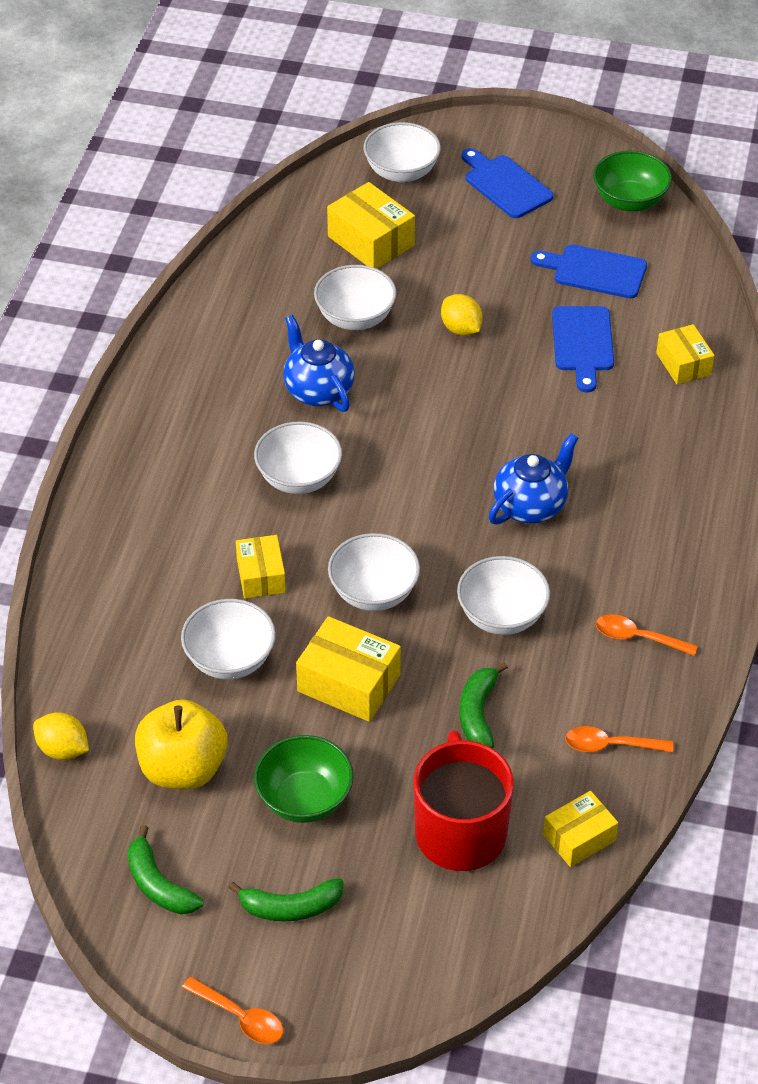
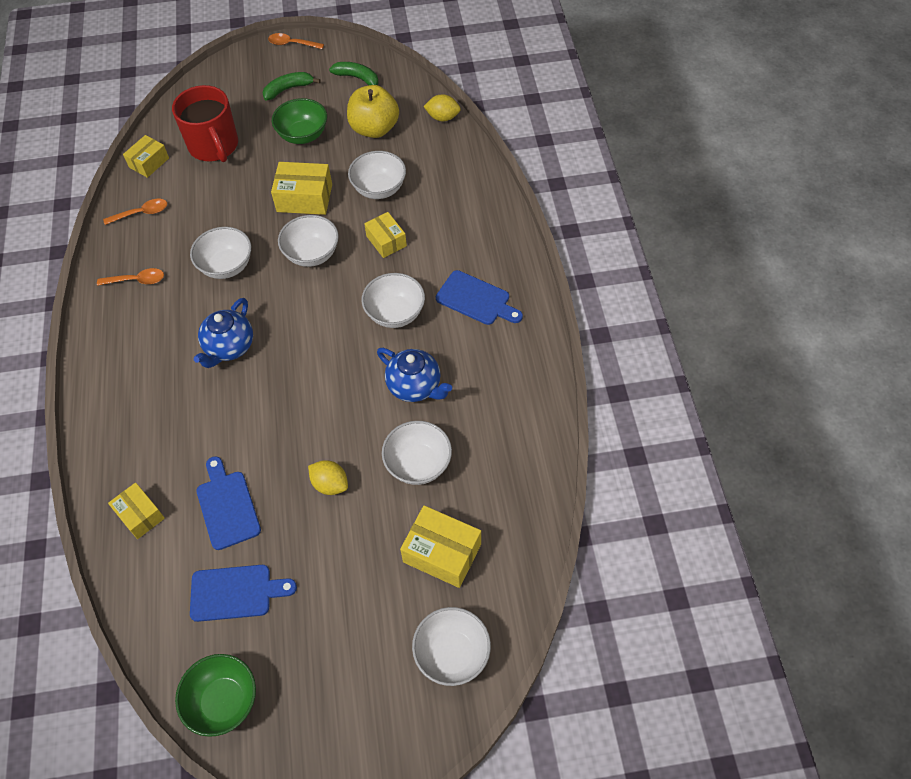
camera: 160 degrees right, 10 degrees up
green banana [460,662,508,749] -> none
blue cutting board [462,148,553,218] -> blue cutting board moved to [436,270,523,325]

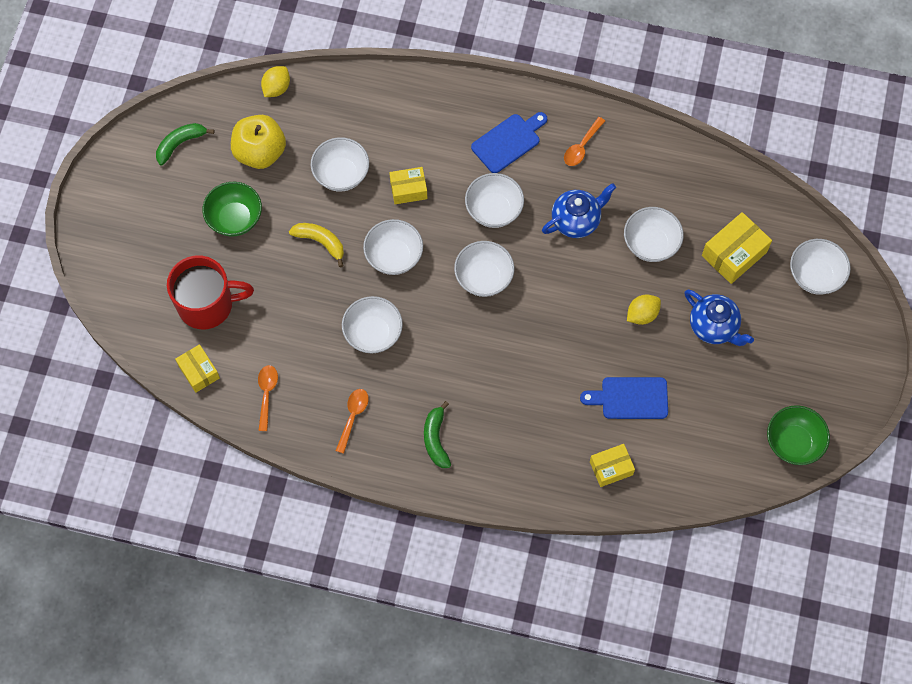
camera: 70 degrees left, 10 degrees up
blue cutting board [190,565,297,622] -> none
blue teapot [194,298,253,368] -> blue teapot moved to [685,290,754,346]
green banana [263,72,321,101] -> green banana moved to [424,401,451,468]
orange spoon [268,33,324,49] -> orange spoon moved to [564,117,605,166]
yellow box [271,162,332,215] -> yellow banana [289,223,344,267]
none -> white bowl [454,241,514,297]

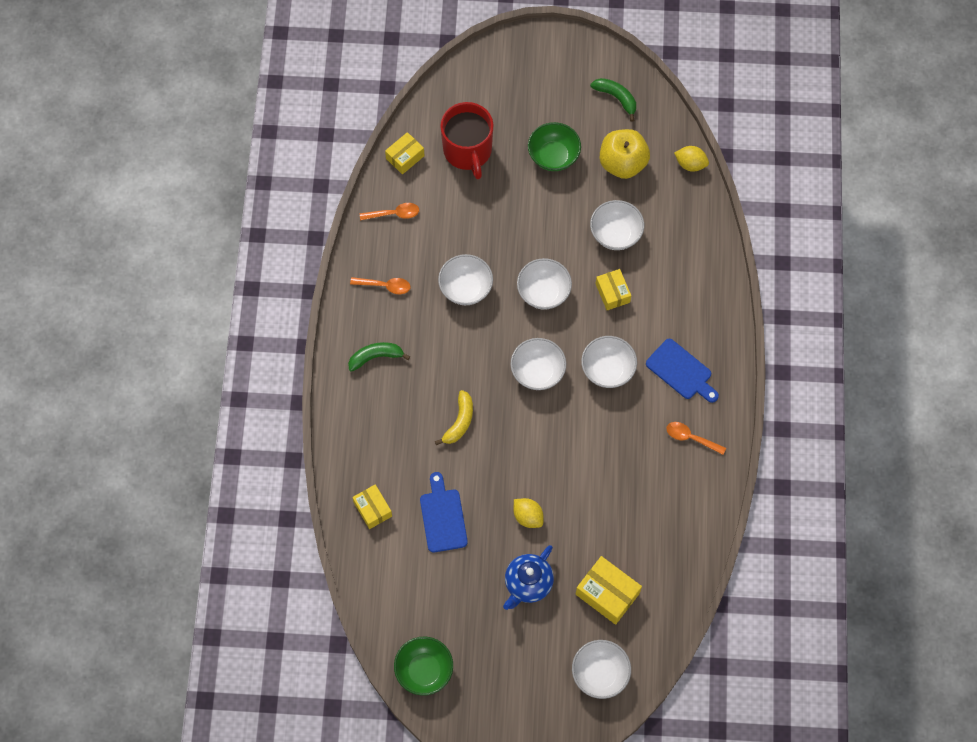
camera: 80 degrees right, 0 degrees up
yellow banana [289,223,344,267] -> yellow banana moved to [435,390,473,445]
blue teapot [542,183,616,238] -> none
white bowl [624,207,684,262] -> none

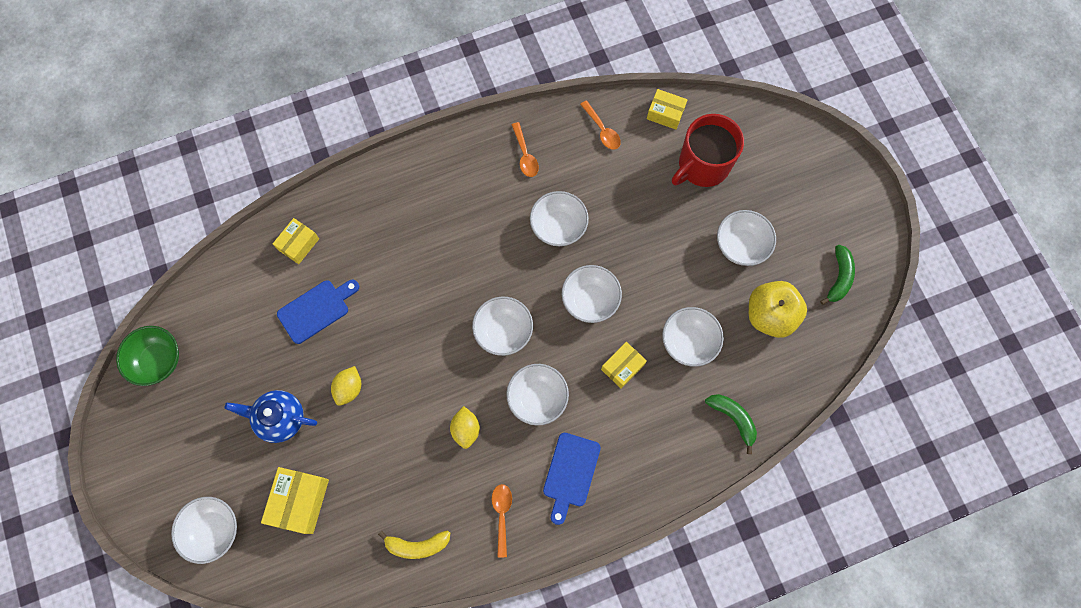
camera: 65 degrees right, 5 degrees up
green banana [348,342,410,372] -> green banana moved to [705,394,757,454]
yellow banana [435,390,473,445] -> yellow banana moved to [378,530,450,559]
green bowl [528,122,581,171] -> white bowl [717,210,776,266]
yellow lemon [674,146,709,172] -> yellow lemon moved to [450,406,480,449]

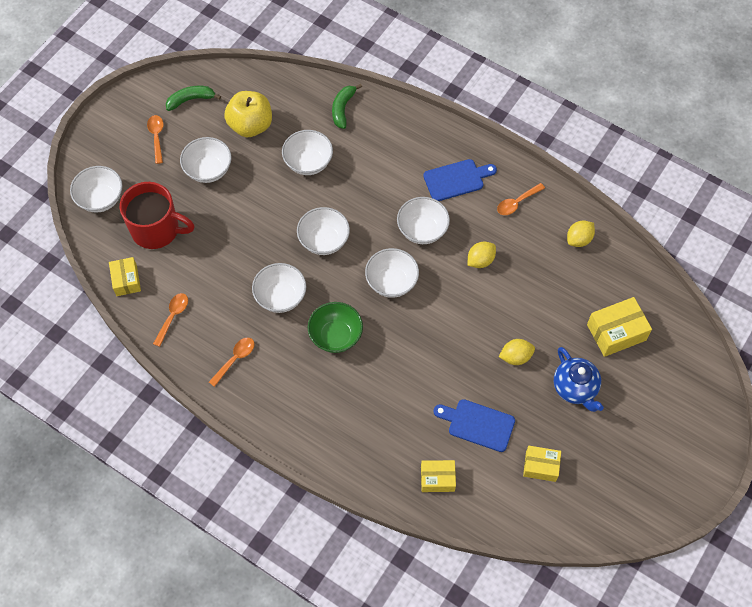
camera: 125 degrees left, 10 degrees down
green bowl [116,326,179,386] -> green bowl moved to [308,302,363,353]
white bowl [171,497,237,564] -> white bowl moved to [70,166,123,212]
yellow banana [378,530,450,559] -> yellow lemon [567,221,595,247]
yellow box [601,342,647,389] -> yellow box moved to [523,446,561,482]
none -> orange spoon [147,115,164,164]

